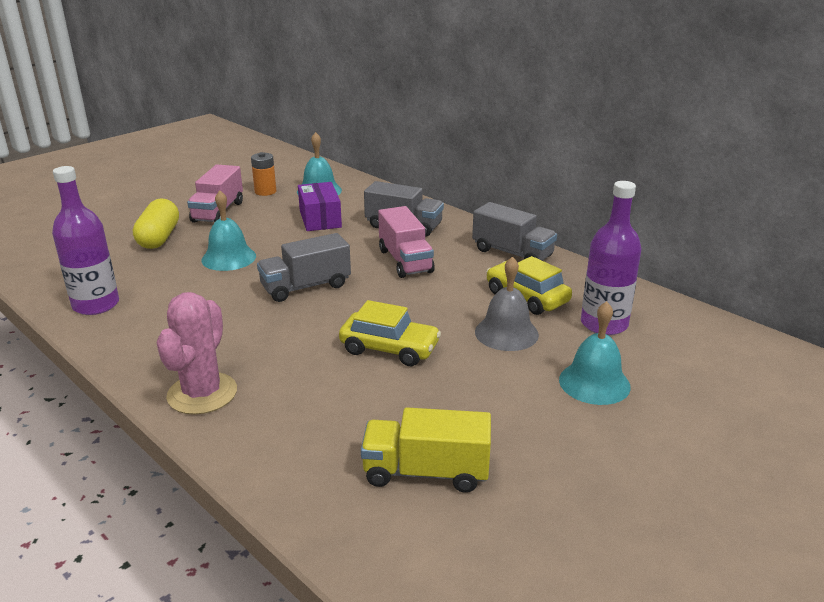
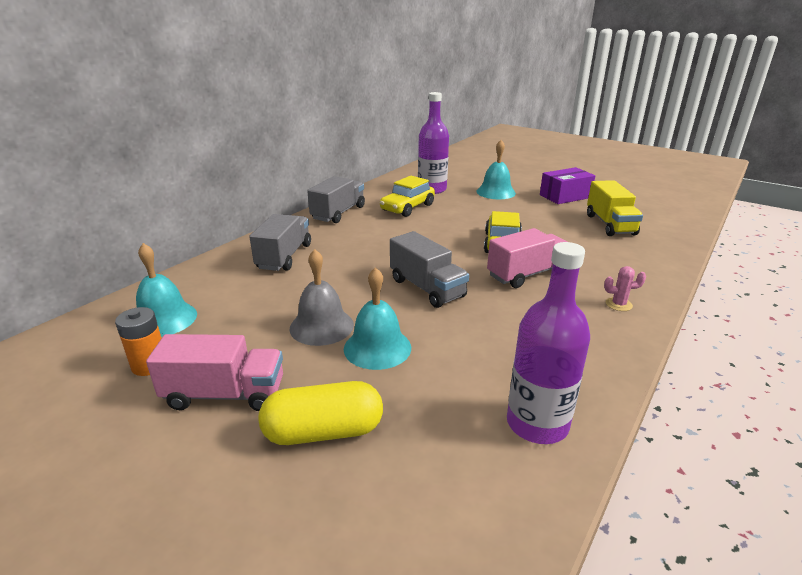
camera: 100 degrees left, 0 degrees up
pink cactus [156,292,237,415] -> pink cactus [604,266,646,311], size x0.45
purple box [298,182,342,231] -> purple box moved to [540,167,595,204]
pink truck [378,206,435,278] -> pink truck moved to [487,228,568,288]
grey bell [475,257,539,351] -> grey bell moved to [290,249,354,346]

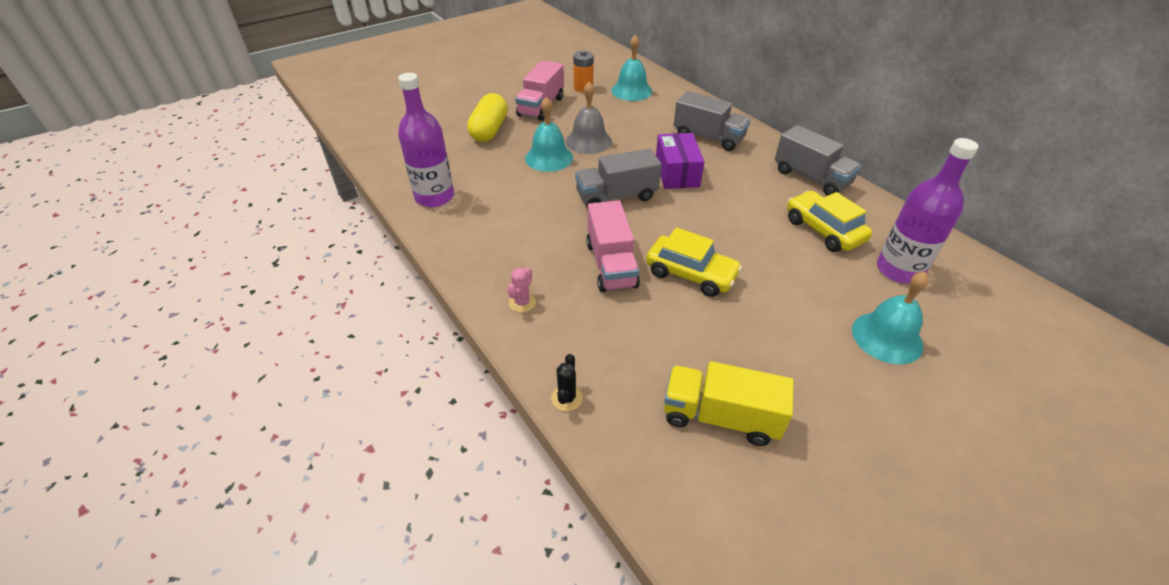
camera: 110 degrees right, 15 degrees up
purple box [540,167,595,204] -> purple box moved to [656,133,705,189]
none -> black cactus [551,354,583,411]

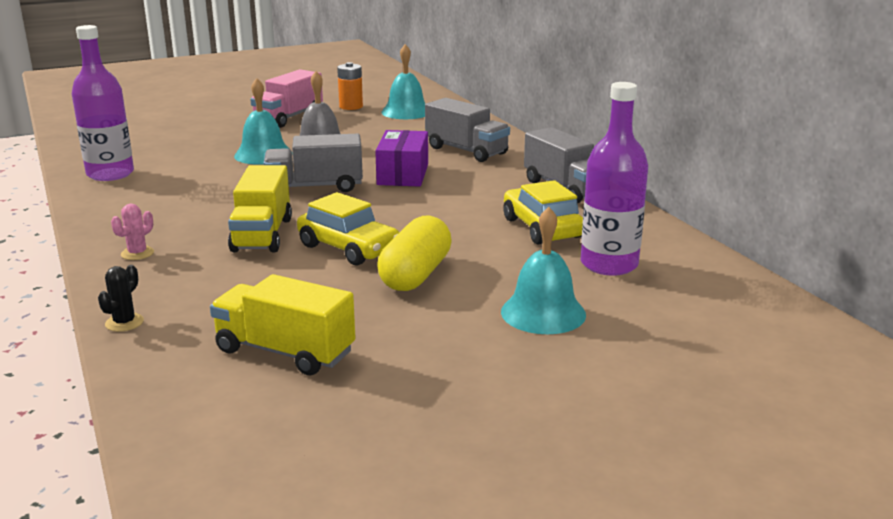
camera: 10 degrees right, 20 degrees down
yellow capsule [467,93,508,142] -> yellow capsule moved to [377,216,452,291]
pink truck [586,200,640,292] -> yellow truck [228,165,292,252]

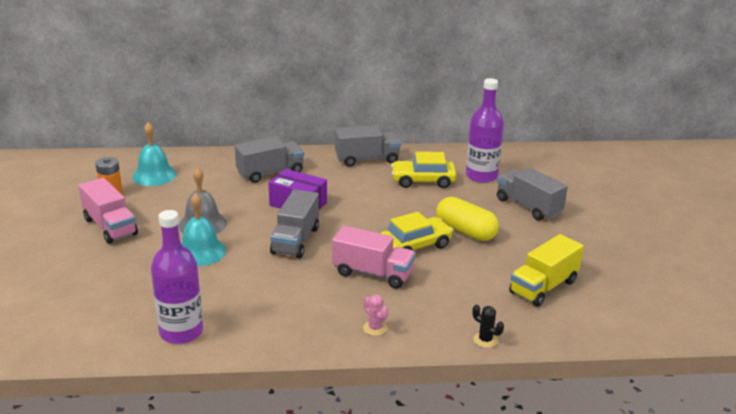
camera: 70 degrees left, 5 degrees up
yellow truck [228,165,292,252] -> pink truck [332,226,415,289]
turquoise bell [501,207,586,334] -> grey truck [497,168,568,221]

